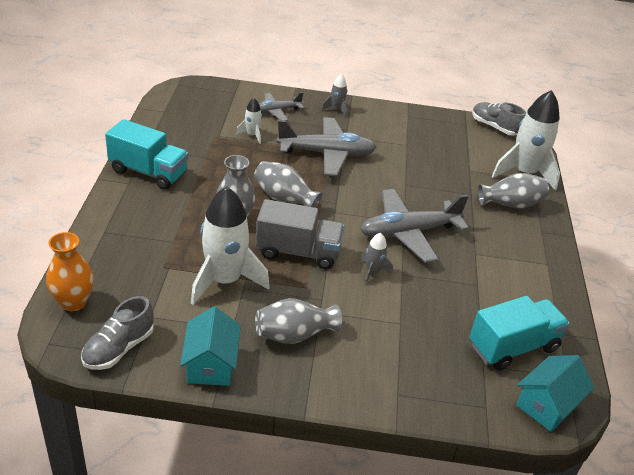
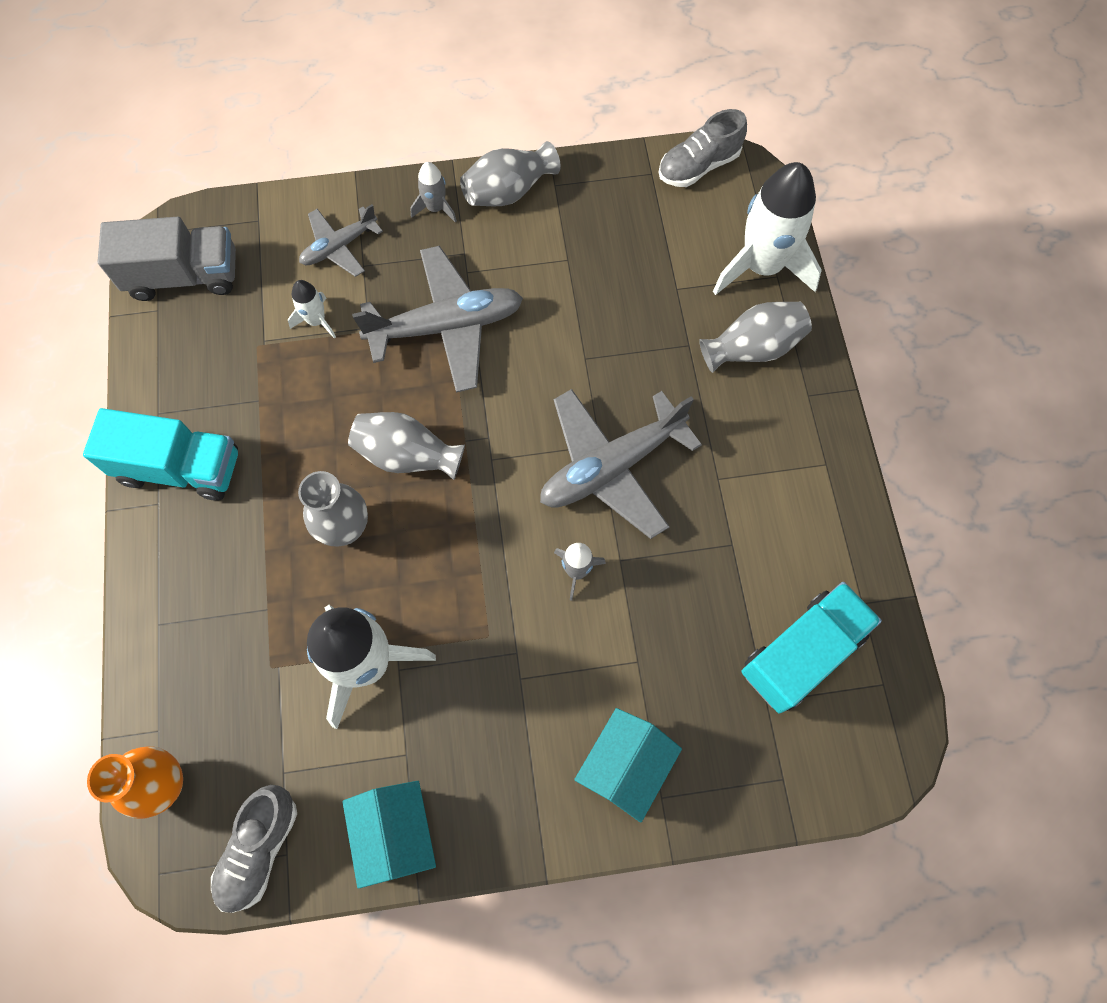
camera: 10 degrees left, 30 degrees up
grey truck [255,199,345,269] -> grey truck moved to [97,217,236,301]
grey vase [255,298,342,344] -> grey vase moved to [460,141,560,206]
grey shoe [472,102,526,136] -> grey shoe turned 60 degrees counterclockwise [659,109,747,187]
turquoise house [516,355,594,432] -> turquoise house moved to [574,708,682,822]

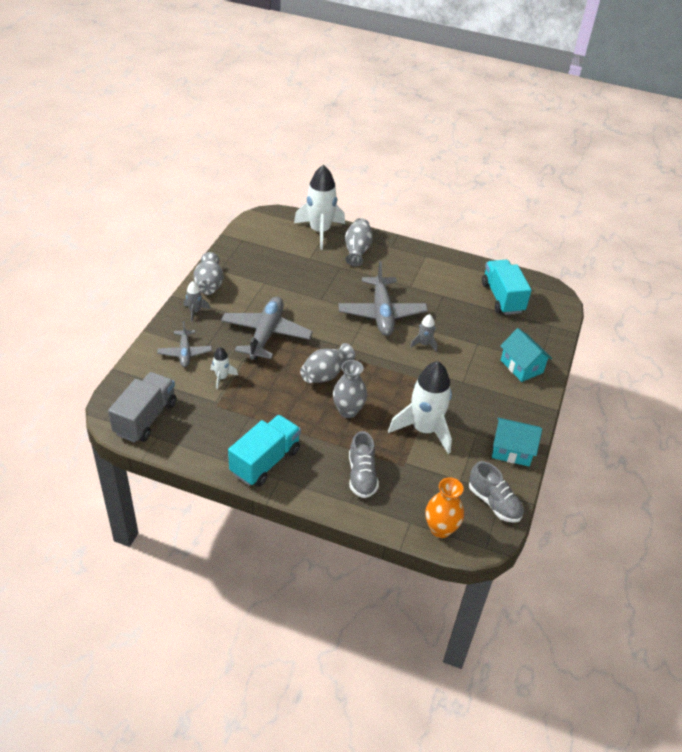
camera: 65 degrees left, 25 degrees down
grey shoe [659,109,747,187] -> grey shoe moved to [349,431,379,498]

